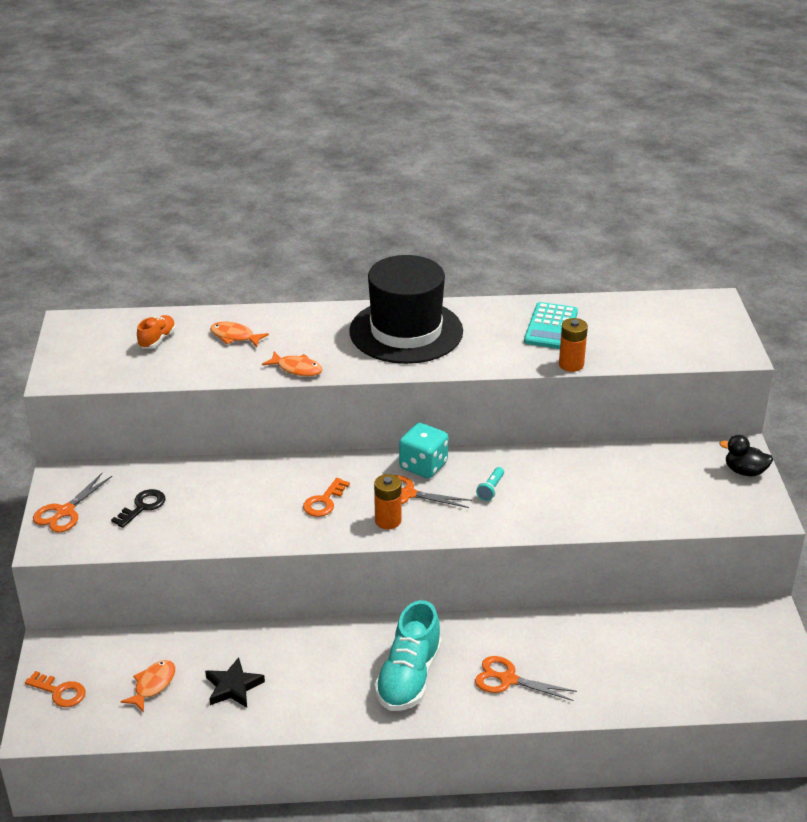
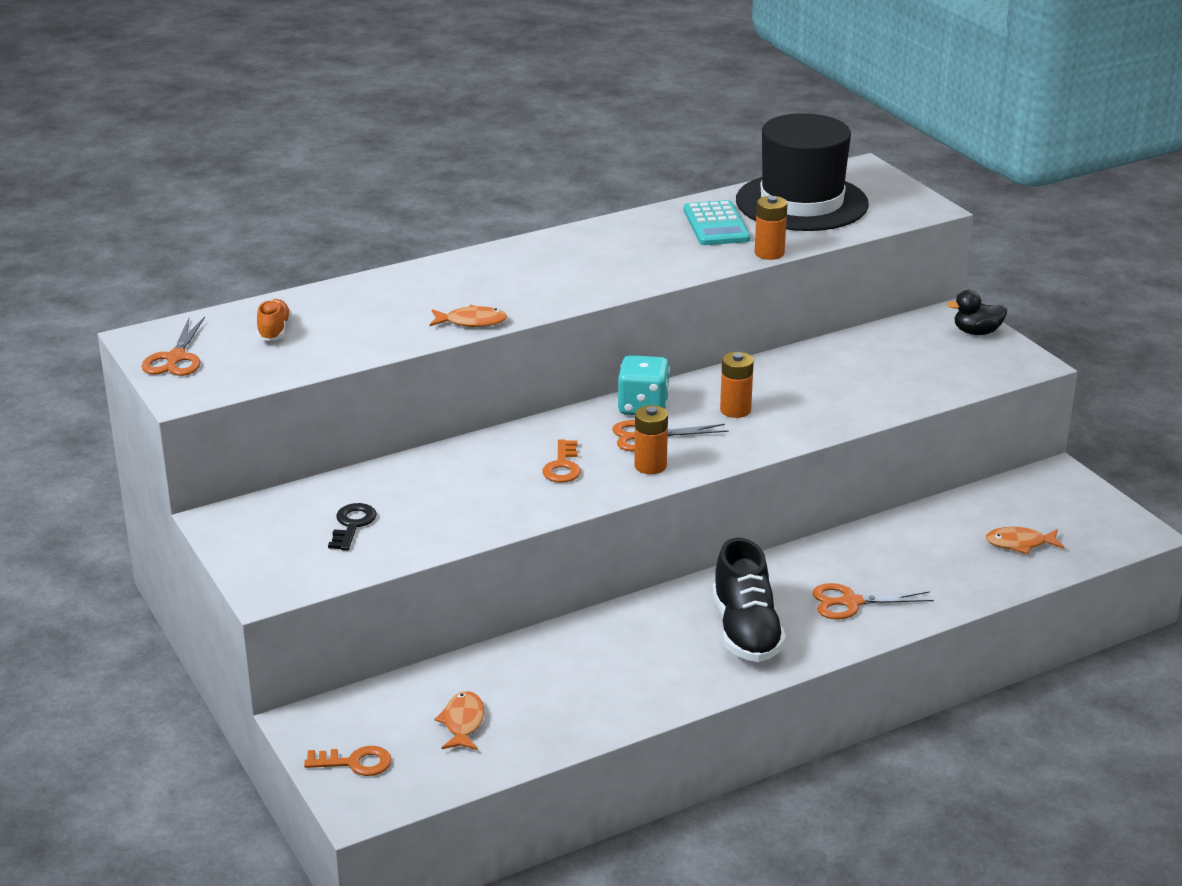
camera: 25 degrees left, 5 degrees down
orange scissors [33,473,112,533] -> orange scissors moved to [142,317,205,376]
black star [205,657,265,708] -> none
orange fish [210,322,269,347] -> orange fish moved to [986,527,1064,554]
black hat [349,255,463,364] -> black hat moved to [736,113,869,231]
turquoise shoe [374,600,442,711] -> black shoe [713,538,786,662]
turquoise flashlight [476,467,504,501] -> orange battery [720,352,754,418]

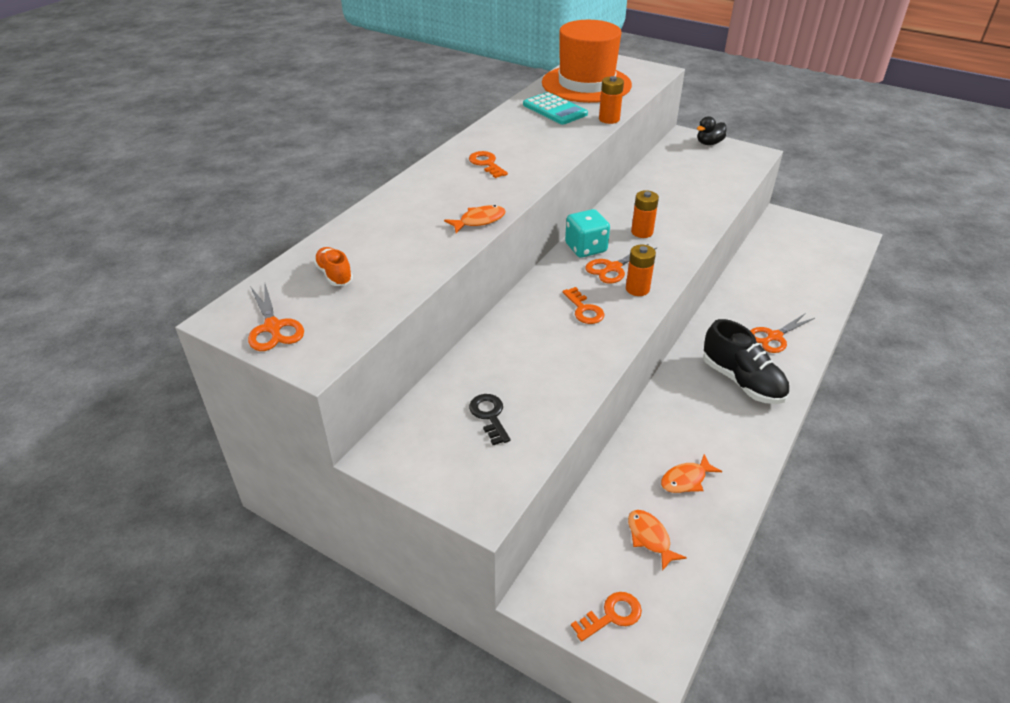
camera: 30 degrees left, 10 degrees up
black hat [736,113,869,231] -> orange hat [542,20,632,103]
orange fish [986,527,1064,554] -> orange fish moved to [661,454,722,493]
none -> orange key [469,151,508,178]

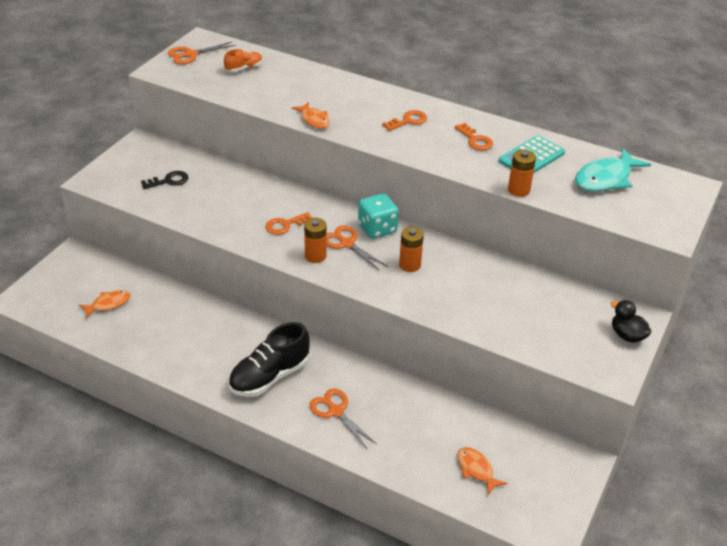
camera: 85 degrees right, 0 degrees up
orange hat [542,20,632,103] -> turquoise fish [575,148,651,192]
orange key [571,592,642,642] -> orange key moved to [455,123,493,150]
orange fish [661,454,722,493] -> orange fish moved to [457,447,507,495]

